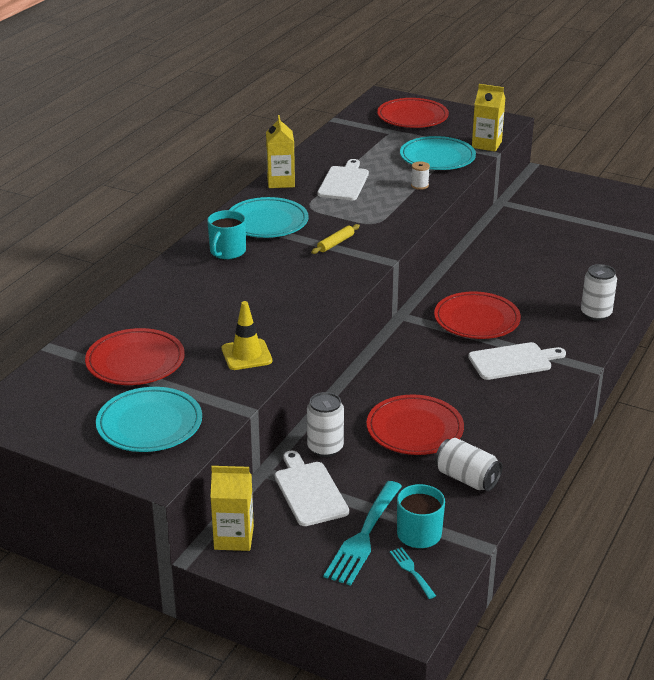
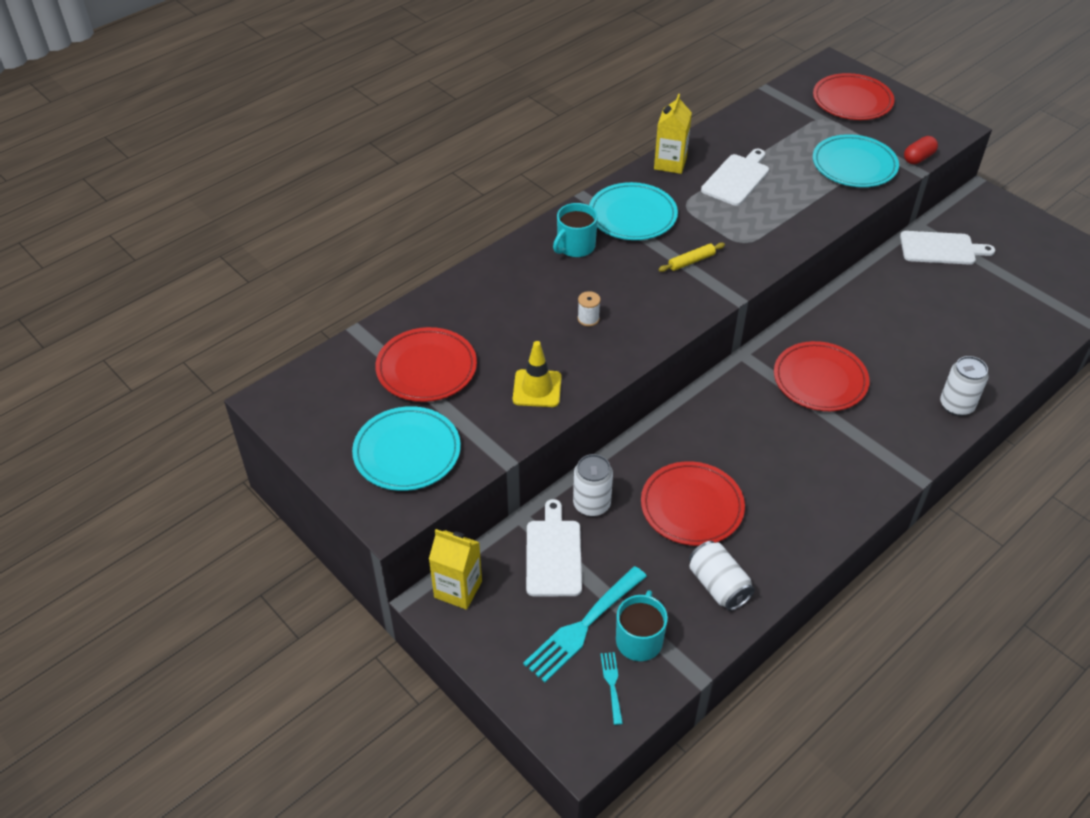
camera: 20 degrees right, 15 degrees up
white spool [411,161,430,190] -> white spool moved to [578,291,601,326]
white cutting board [468,342,566,380] -> white cutting board moved to [900,231,995,265]
yellow carton [472,84,506,152] -> red capsule [904,136,938,164]

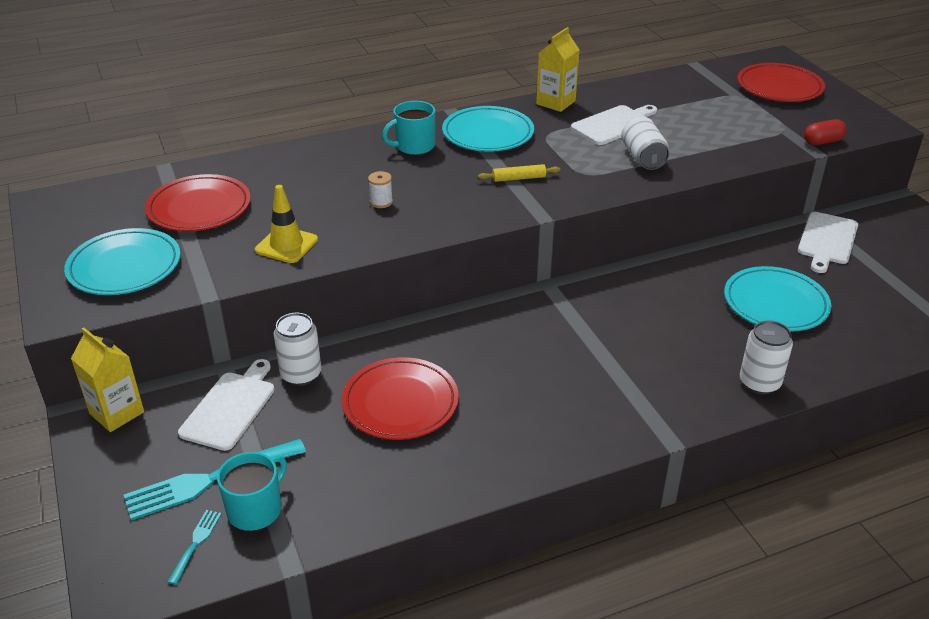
camera: 20 degrees right, 10 degrees down
white can [689,541,755,611] -> white can moved to [621,116,669,170]
red plate [774,341,870,411] -> none
turquoise plate [813,134,899,187] -> turquoise plate moved to [724,266,831,332]
white cutting board [900,231,995,265] -> white cutting board turned 90 degrees clockwise [798,212,858,273]

